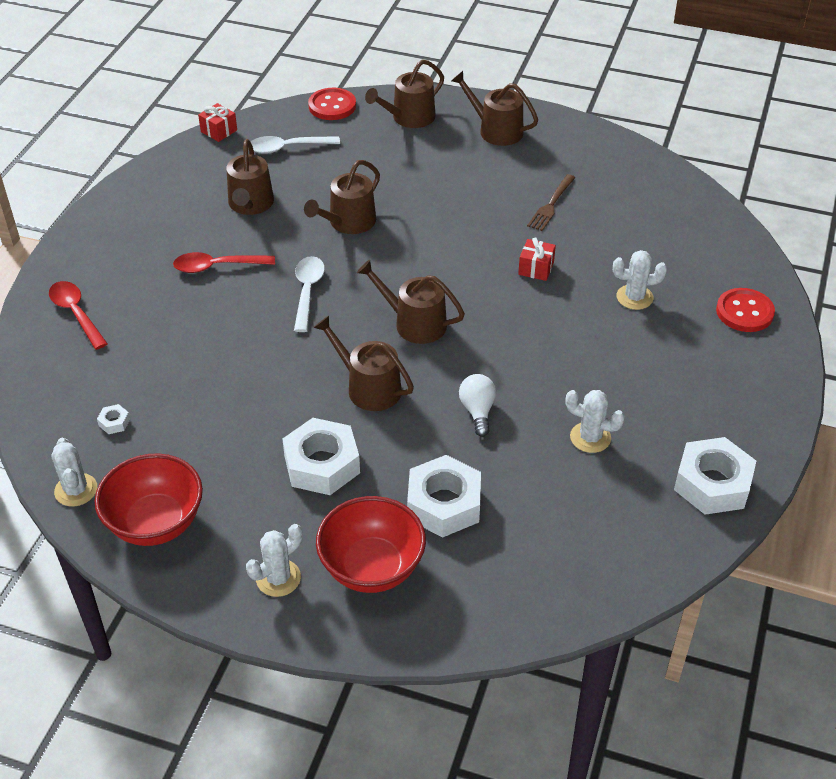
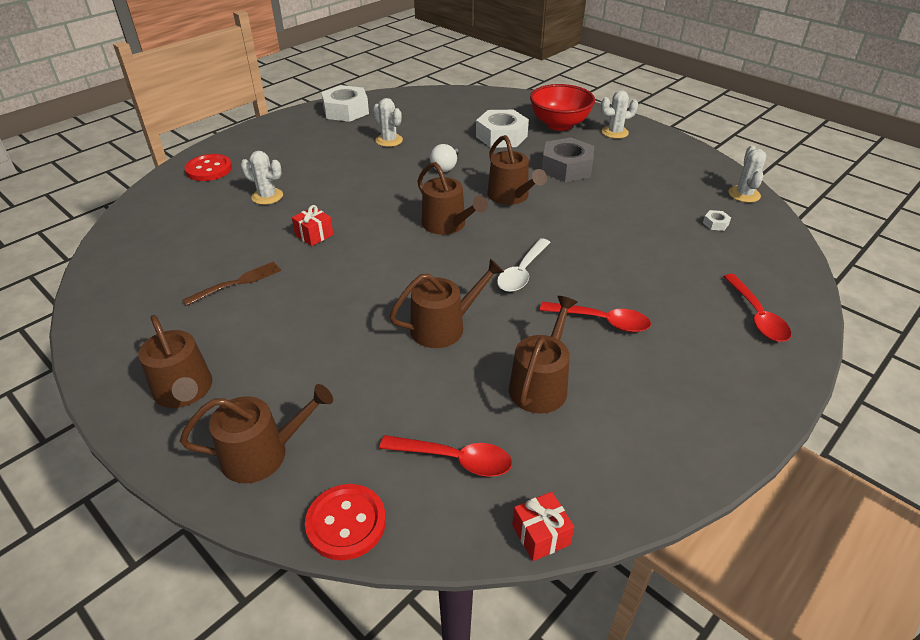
camera: 155 degrees left, 5 degrees down
red bowl [95,453,203,546] -> none
white spoon [251,136,340,154] -> red spoon [379,435,512,477]
white nut [282,418,360,495] -> grey nut [542,137,594,182]

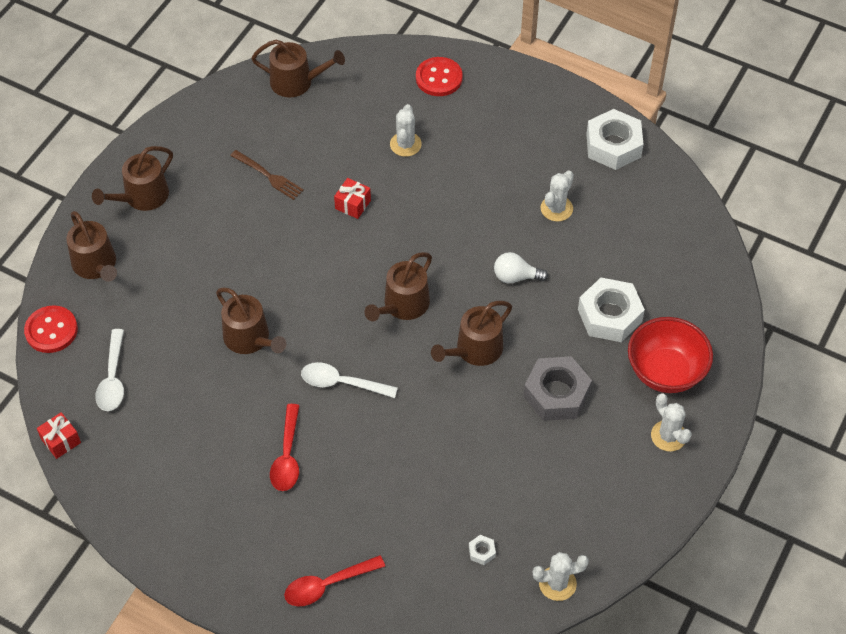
camera: 75 degrees right, 15 degrees up
red spoon [379,435,512,477] -> white spoon [95,329,124,411]
brown watering can [509,296,578,414] -> brown watering can moved to [252,40,345,97]

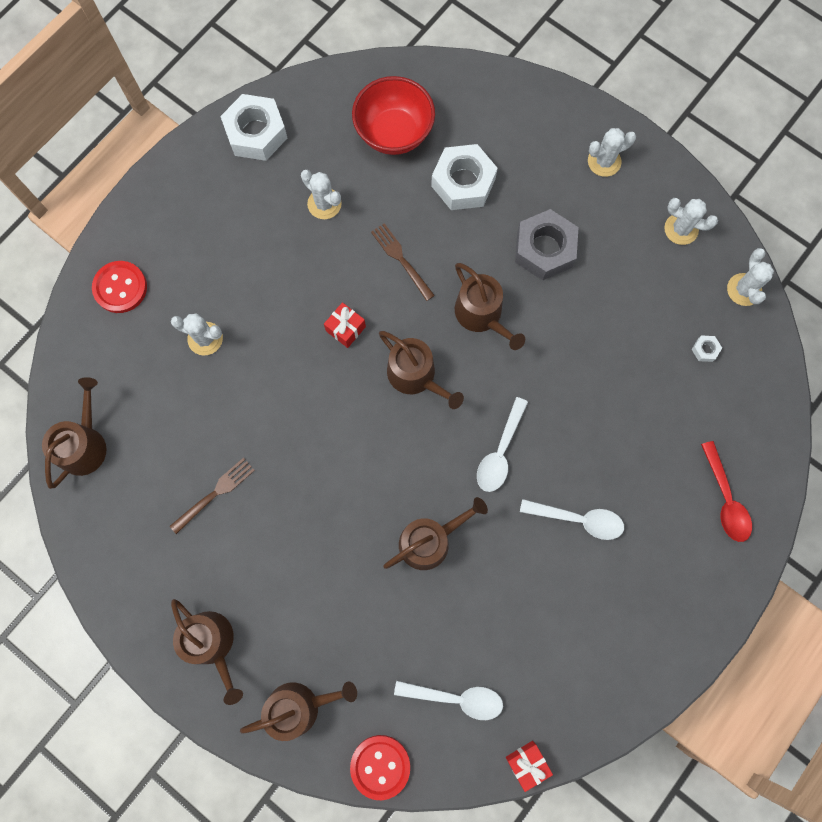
camera: 80 degrees left, 20 degrees up
red spoon [270,404,300,491] -> white spoon [520,499,624,540]
red gift [334,178,371,219] -> red gift moved to [324,302,366,348]
white light bulb [494,252,548,283] -> brown fork [371,223,435,301]
red bowl [628,317,713,393] -> red bowl moved to [352,76,435,155]
none -> white cactus [664,198,718,245]

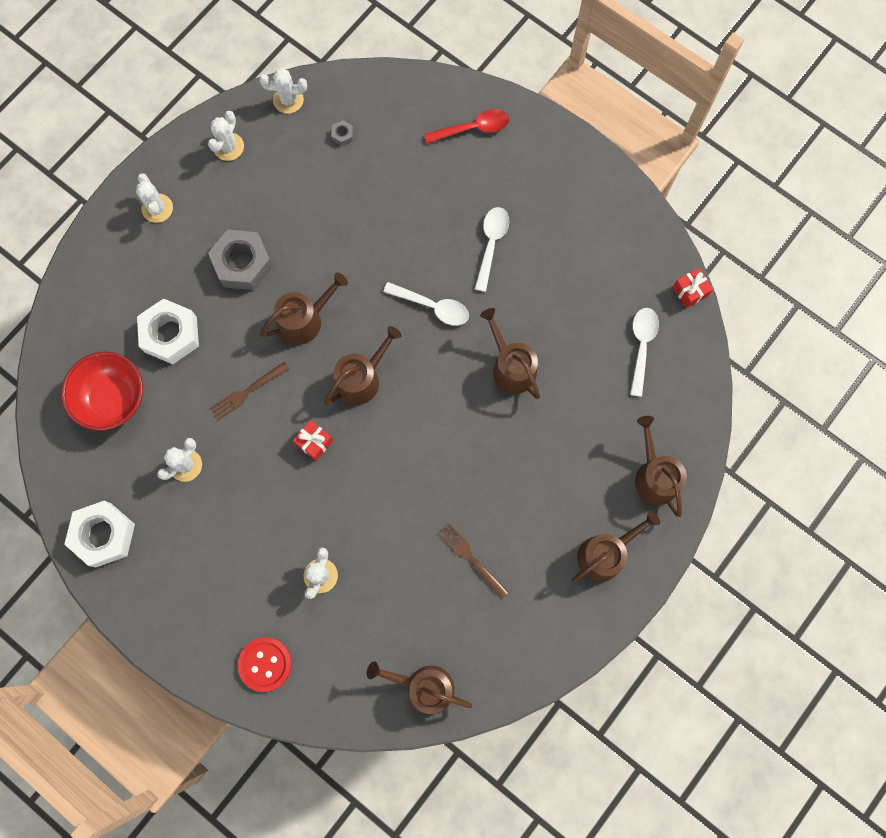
camera: 90 degrees left, 0 degrees up
red button [350,735,410,800] -> none
white nut [692,335,722,362] -> grey nut [331,120,354,146]

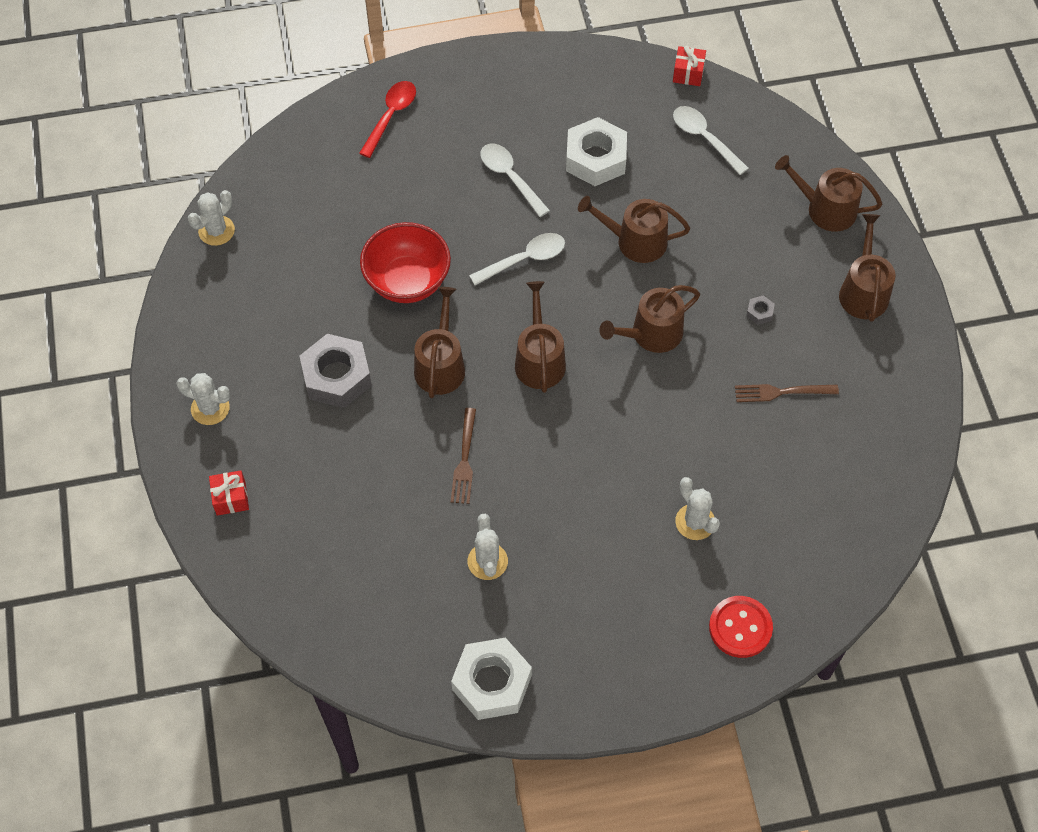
camera: 50 degrees left, 15 degrees down
red bowl [61,352,143,431] -> red bowl moved to [360,222,451,303]
white nut [137,298,199,364] -> white nut moved to [566,117,627,186]
white cactus [208,111,244,161] -> none
red gift [293,420,333,461] -> red gift moved to [209,470,249,516]
grey nut [331,120,354,146] -> grey nut moved to [746,295,775,325]
brown watering can [367,661,472,714] -> brown watering can moved to [599,285,700,353]

